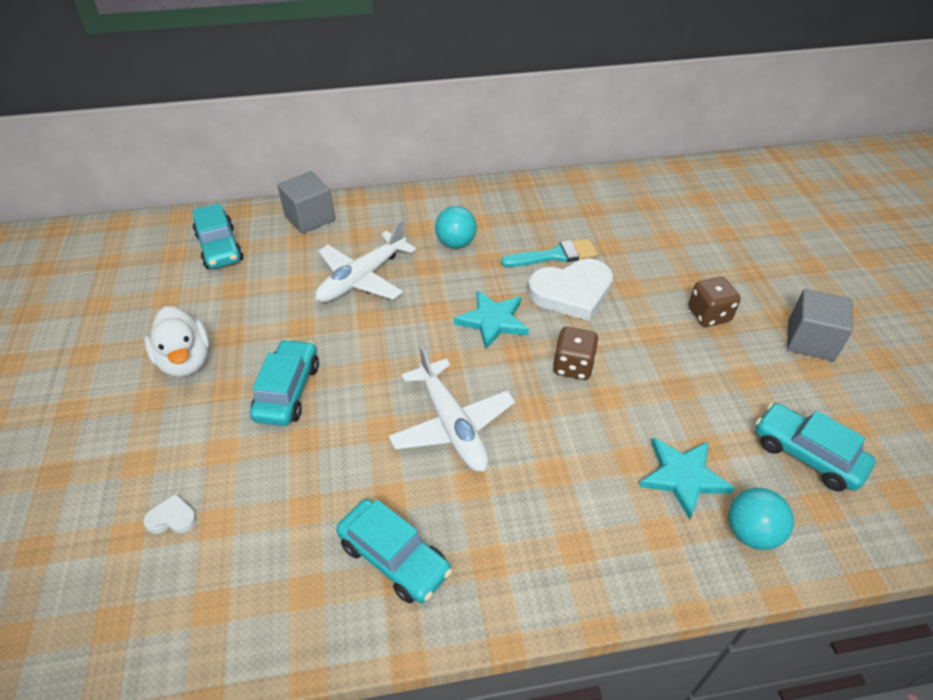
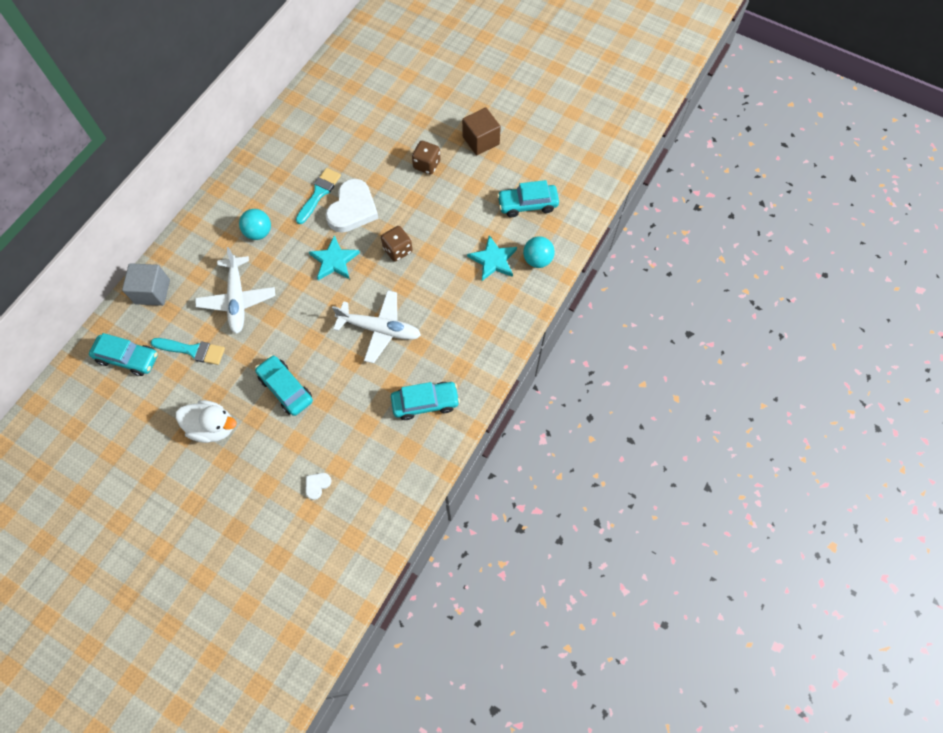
camera: 50 degrees left, 20 degrees up
grey cube [787,289,853,361] -> brown cube [462,108,501,155]
none -> turquoise brush [151,338,225,365]

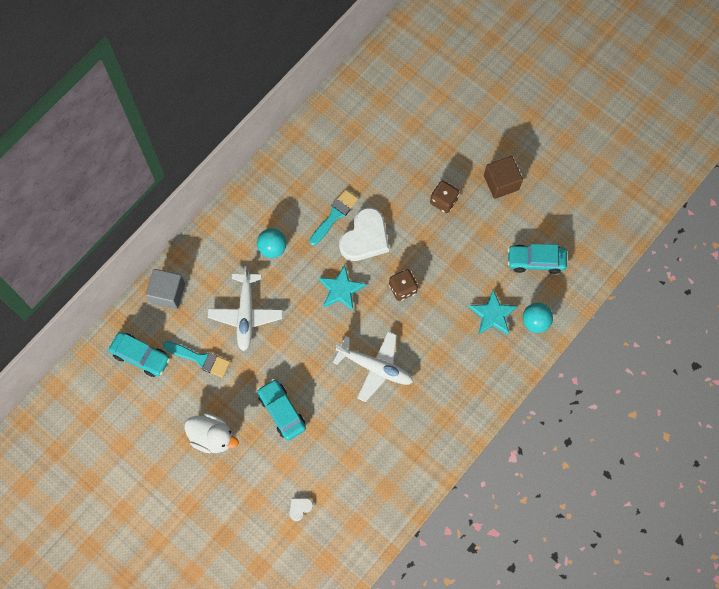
camera: 10 degrees right, 5 degrees up
turquoise car [391,382,460,420] -> none

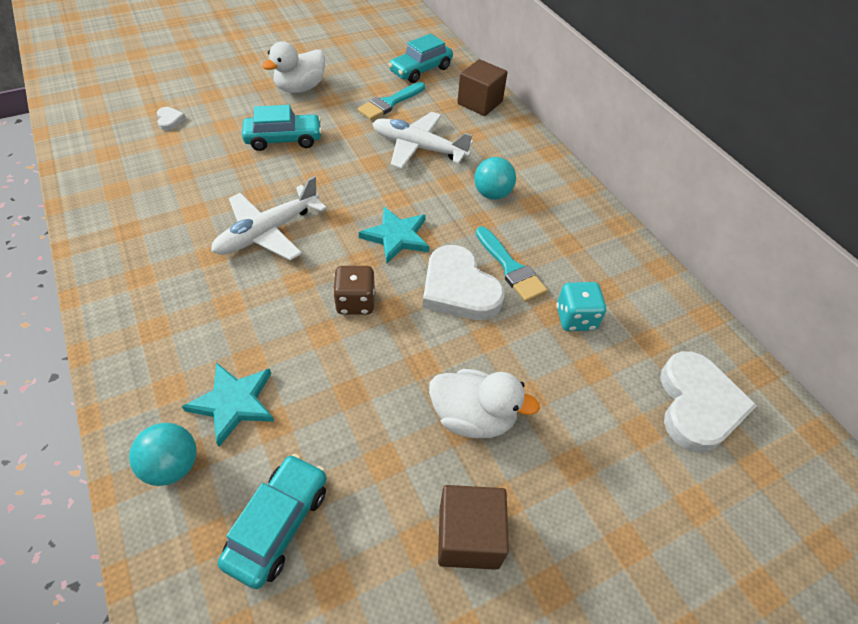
camera: 110 degrees right, 20 degrees down
grey cube [146,269,185,309] -> brown cube [457,59,508,116]
brown dice [430,181,459,213] -> white duck [429,369,540,438]
none -> turquoise dice [556,282,607,331]
none -> white heart [660,351,757,452]

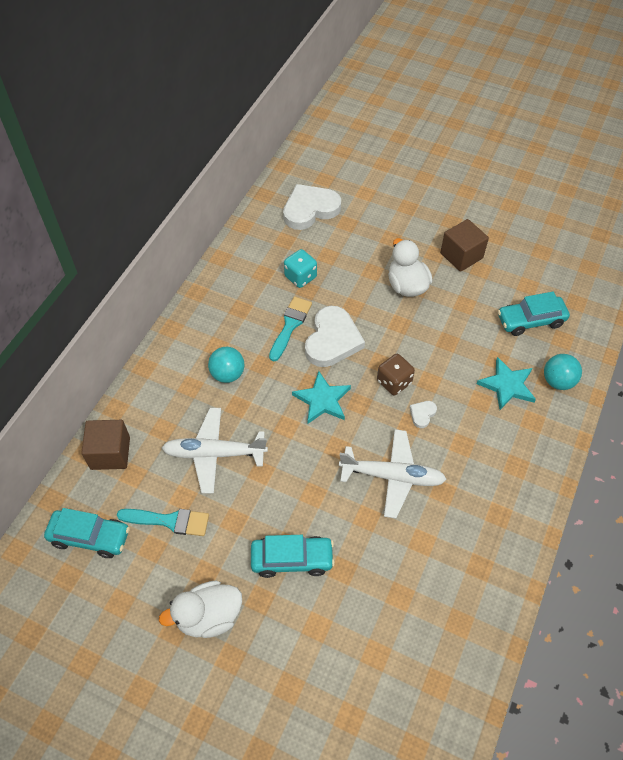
camera: 125 degrees left, 5 degrees up
white heart [157,107,186,130] -> white heart moved to [410,401,437,428]
turquoise car [242,105,322,151] -> turquoise car turned 135 degrees clockwise [251,535,335,578]
white duck [262,41,325,93] -> white duck turned 150 degrees clockwise [159,581,242,638]
white plane [372,112,473,169] -> white plane turned 105 degrees clockwise [162,408,268,494]

